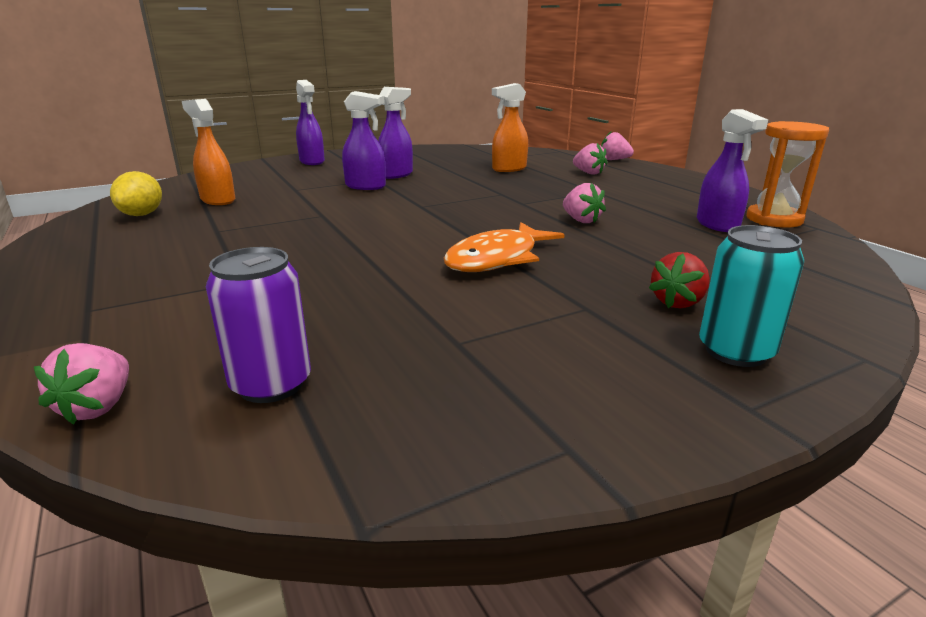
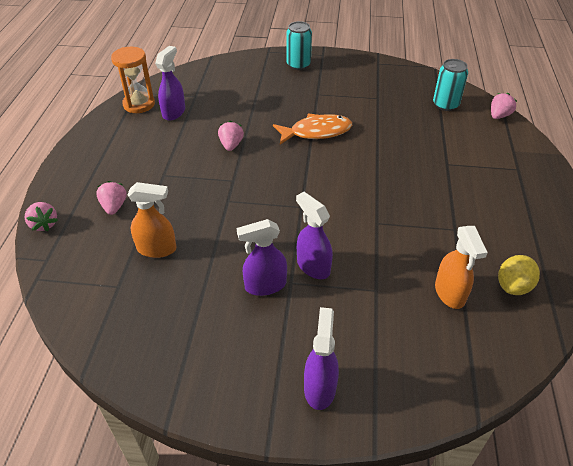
camera: 145 degrees left, 20 degrees up
purple can [206,247,311,403] -> turquoise can [433,59,468,111]
red strawberry [649,252,710,308] -> none

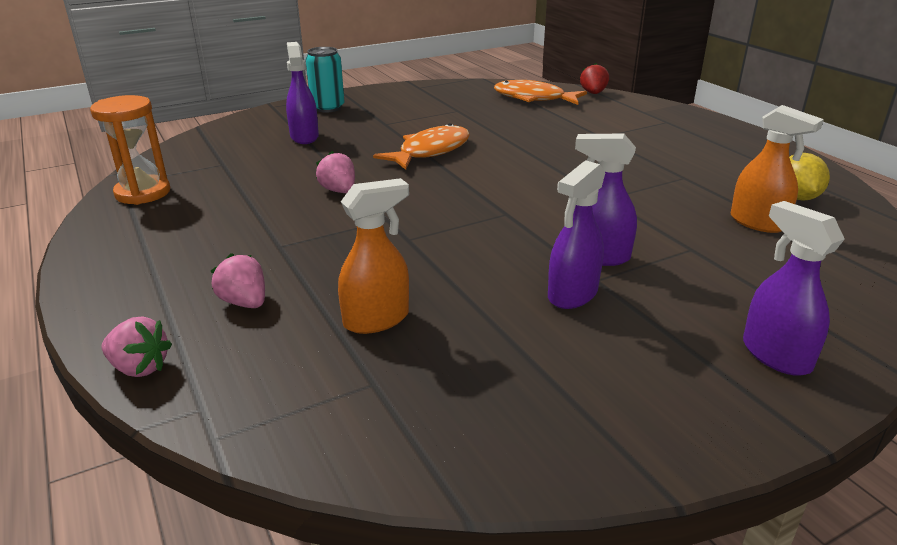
camera: 35 degrees left, 15 degrees down
purple spray bottle [155,46,185,121] -> purple spray bottle moved to [286,42,319,144]
turquoise can [433,59,468,111] -> orange fish [494,80,587,105]
pink strawberry [491,93,517,119] -> red strawberry [580,63,609,94]

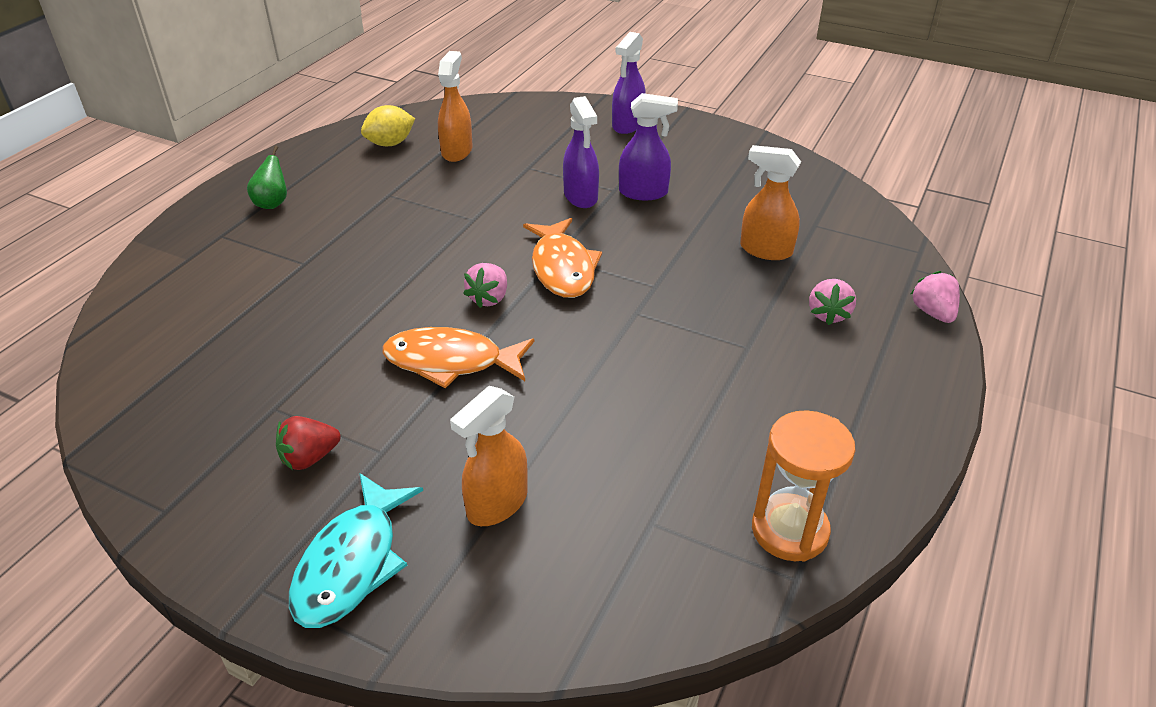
camera: 125 degrees left, 10 degrees up
purple spray bottle [286,42,319,144] -> orange spray bottle [450,386,528,526]
turquoise can [305,47,344,113] -> turquoise fish [289,473,423,628]
pink strawberry [316,151,355,193] -> pink strawberry moved to [463,263,507,308]
orange fish [494,80,587,105] -> orange fish moved to [523,218,602,298]
red strawberry [580,63,609,94] -> red strawberry moved to [276,416,341,470]
none -> green pear [247,146,287,209]

